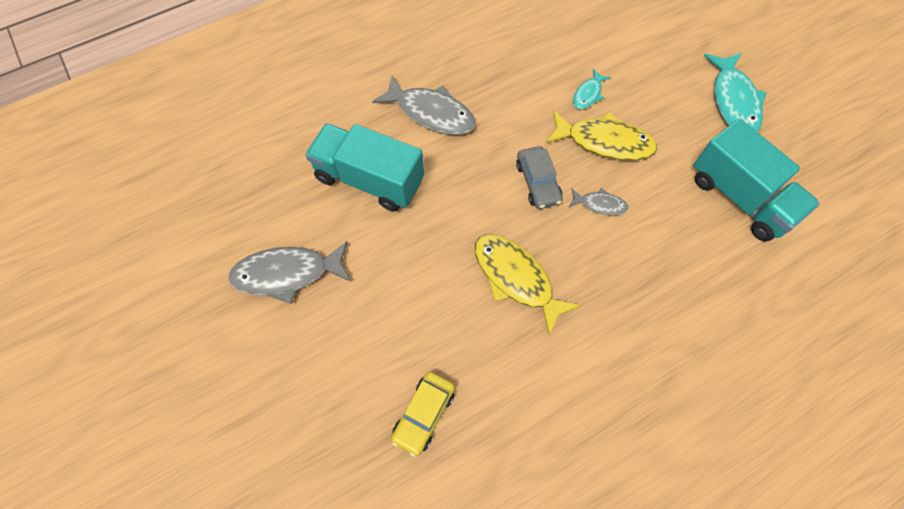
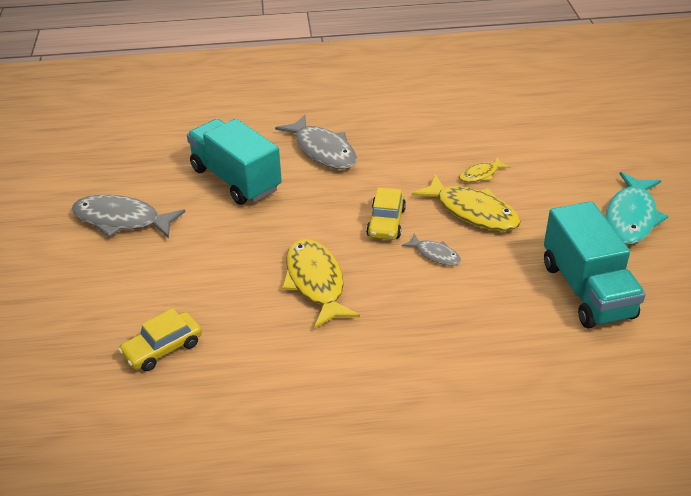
camera: 25 degrees right, 25 degrees down
grey car [516,146,563,209] -> yellow car [366,188,406,240]
turquoise fish [573,69,611,110] -> yellow fish [459,157,510,183]

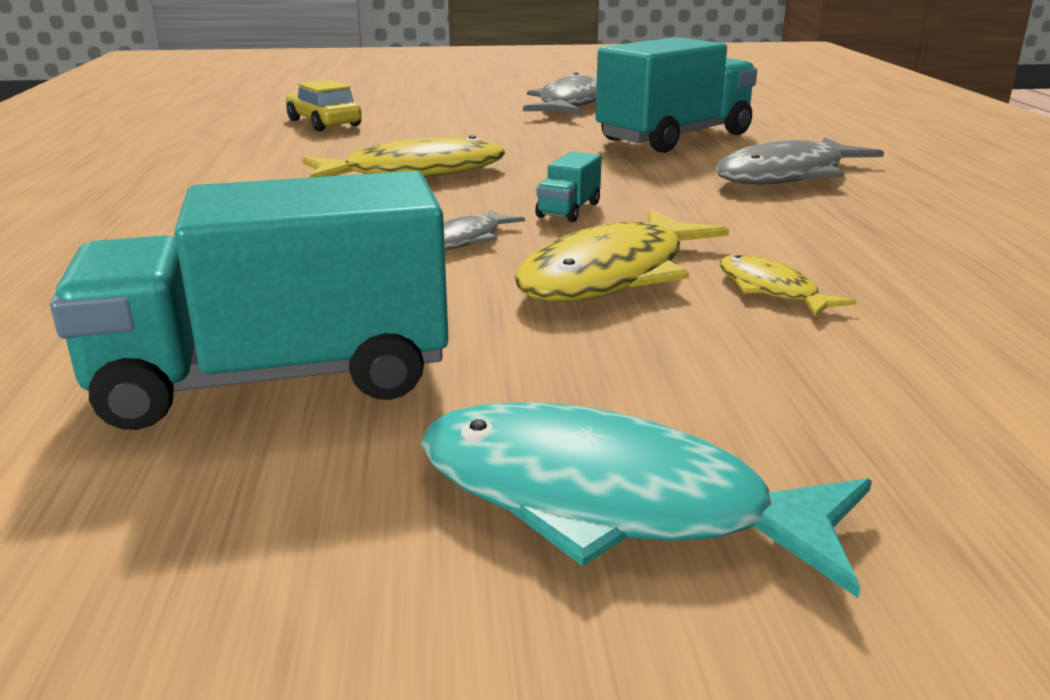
camera: 90 degrees right, 15 degrees down
yellow car [366,188,406,240] -> turquoise truck [535,151,602,222]

